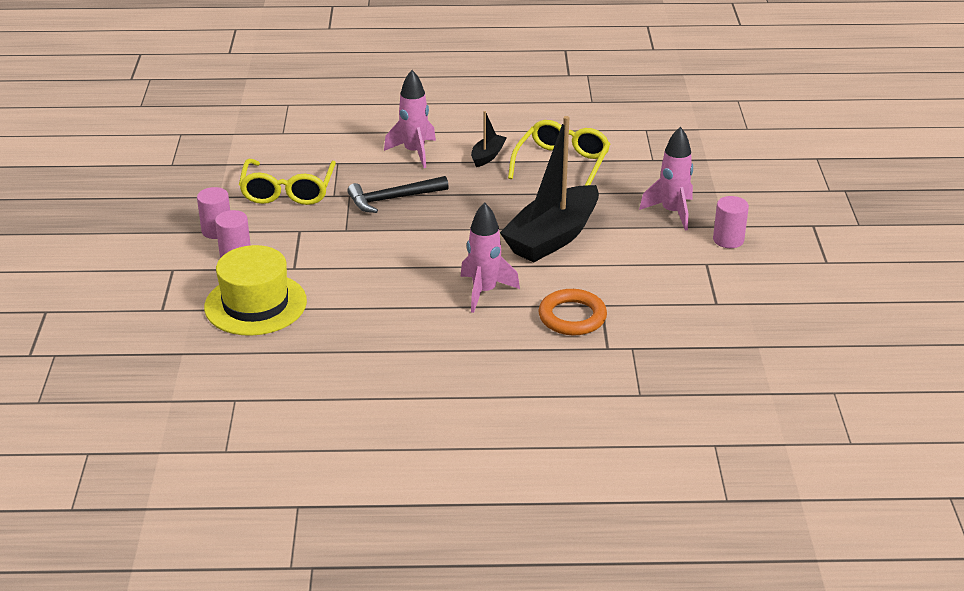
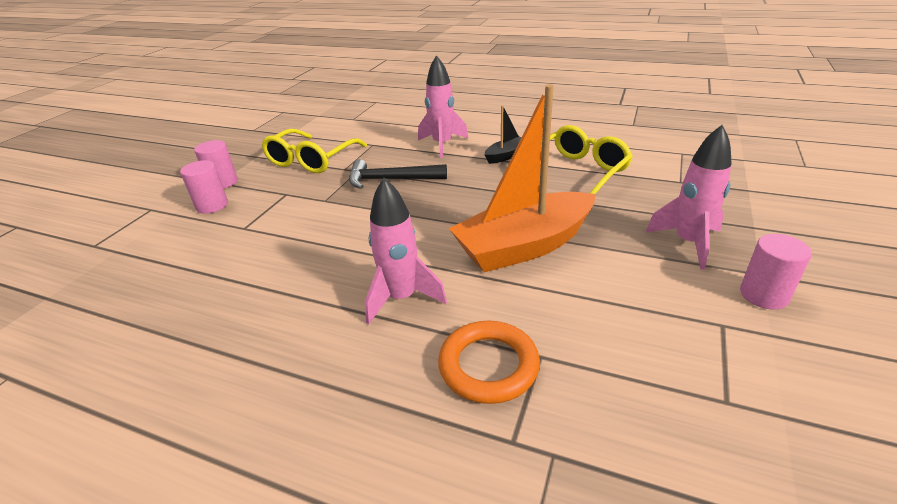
camera: 25 degrees right, 0 degrees up
yellow hat [204,245,307,336] -> none
black boat [500,116,599,263] -> orange boat [449,85,596,273]

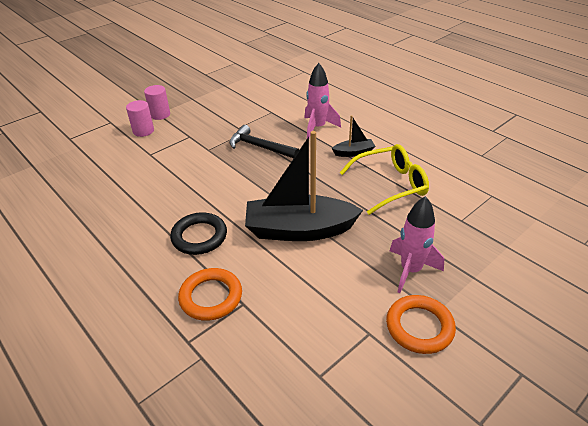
camera: 25 degrees right, 5 degrees up
yellow glasses [261,129,367,173] -> none
pink rocket [365,178,447,325] -> black ring [170,212,227,255]
orange boat [449,85,596,273] -> black boat [245,131,363,241]
pink cylinder [740,234,812,310] -> orange ring [386,295,456,354]

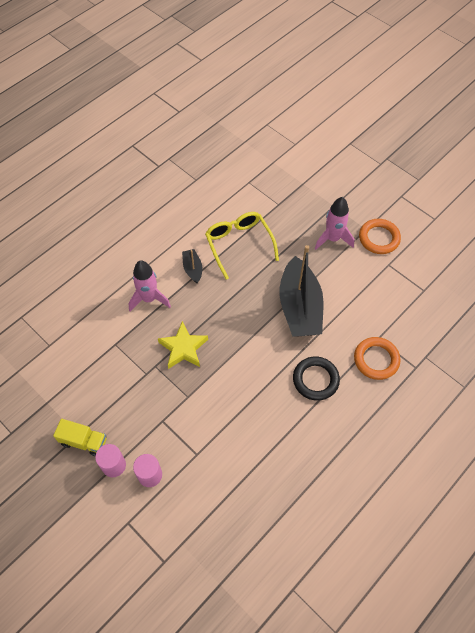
camera: 95 degrees left, 20 degrees up
black hammer [230,125,299,158] -> yellow star [158,321,208,369]
none -> yellow truck [53,419,107,456]

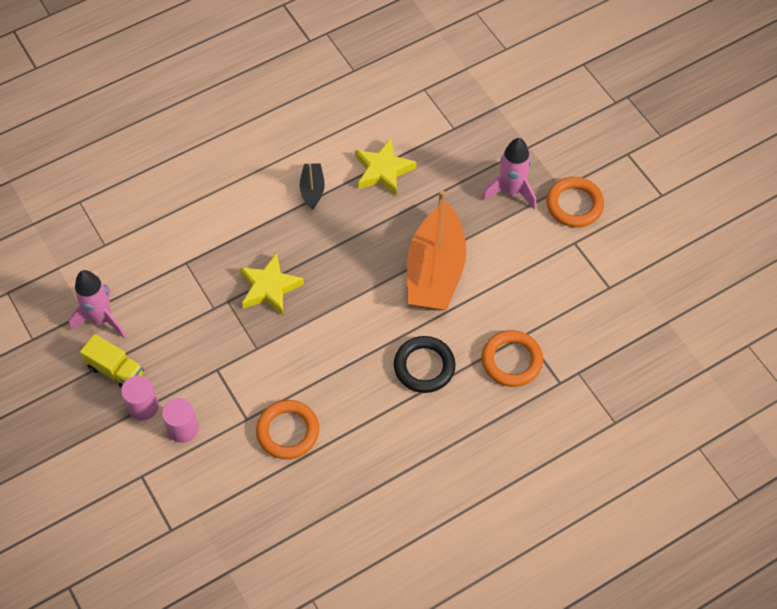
camera: 15 degrees right, 0 degrees up
pink rocket [129,260,171,312] -> pink rocket moved to [68,270,126,338]
yellow glasses [205,212,279,279] -> yellow star [355,138,416,196]
black boat [279,245,324,337] -> orange boat [407,190,466,310]
none -> orange ring [256,400,319,459]

